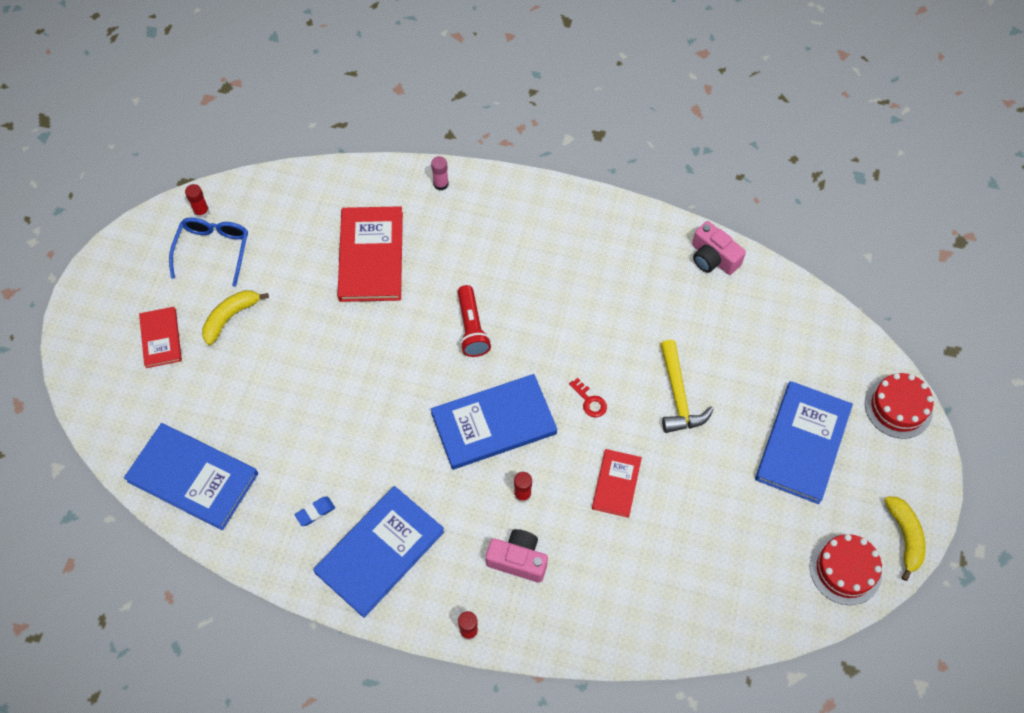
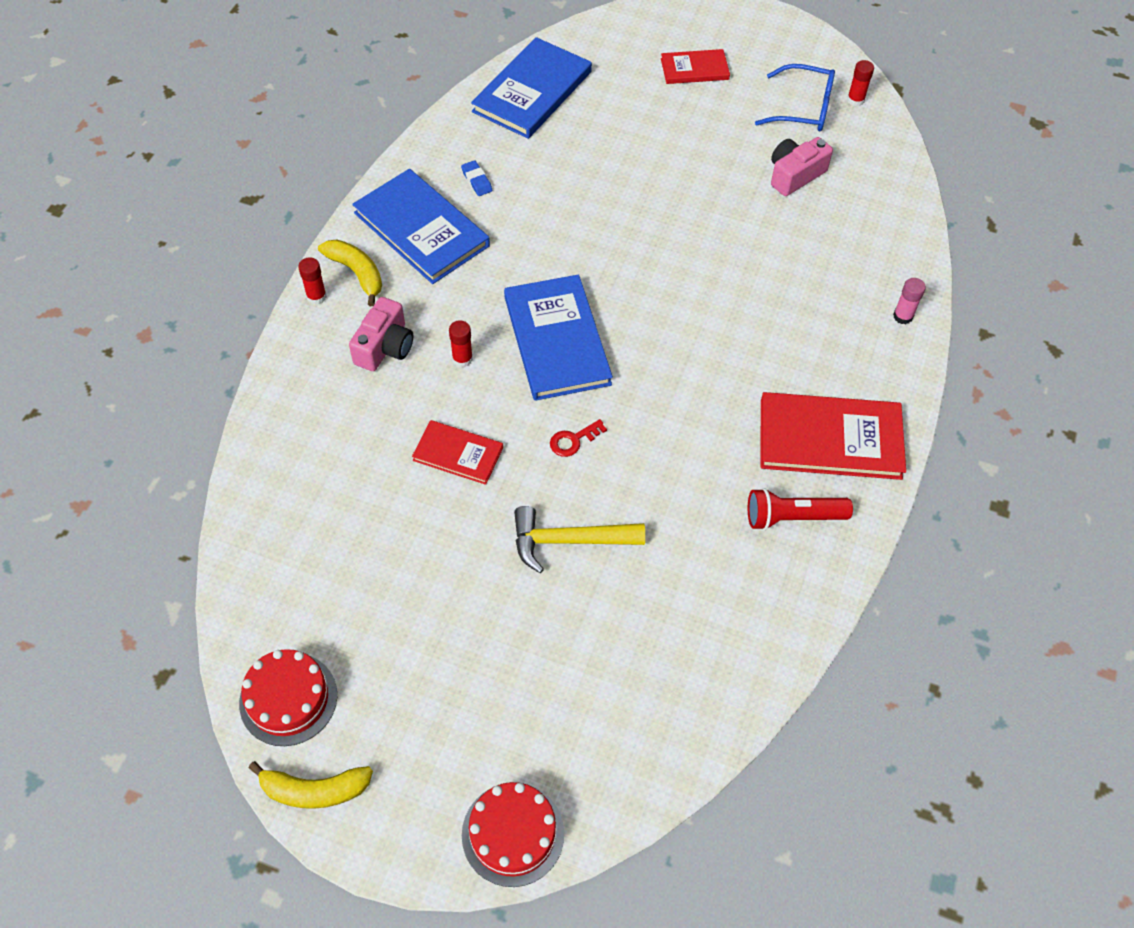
camera: 95 degrees right, 5 degrees down
yellow banana [202,290,269,345] -> yellow banana moved to [318,239,382,306]
red book [337,206,403,302] -> red book moved to [761,392,906,480]
red flashlight [458,285,491,357] -> red flashlight moved to [748,488,853,530]
pink camera [692,221,746,275] -> pink camera moved to [771,137,833,196]
blue book [755,381,853,504] -> none

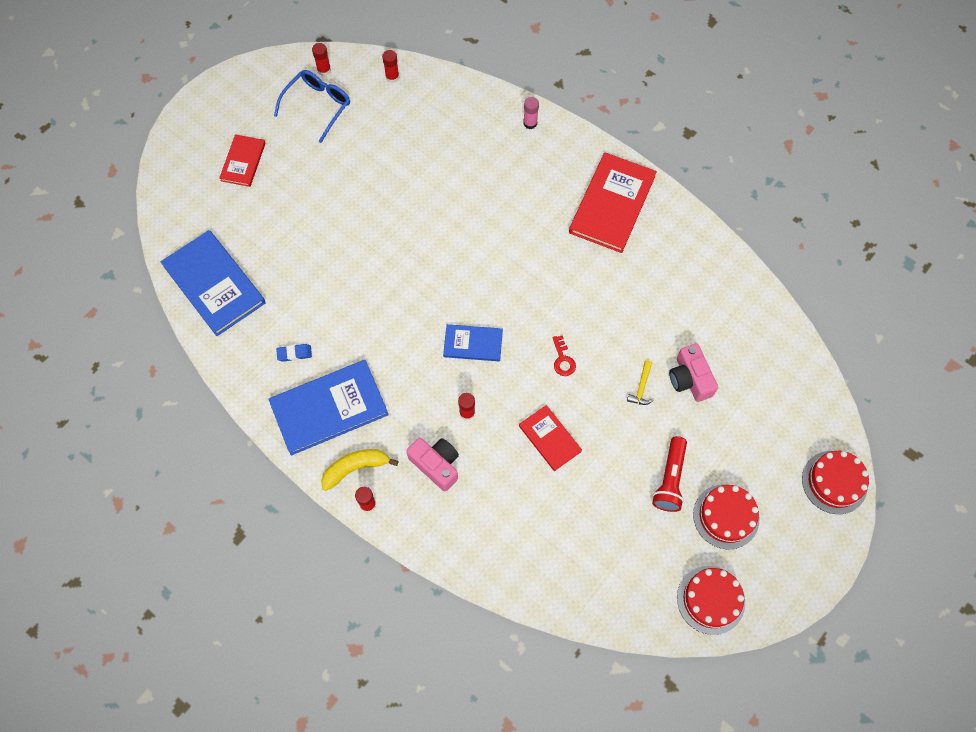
camera: 70 degrees left, 10 degrees up
yellow banana [249,761,373,809] -> none
red book [412,420,503,485] -> red book turned 75 degrees counterclockwise [519,405,582,471]
blue book [504,275,613,401] -> blue book [443,324,503,361], size x0.56
yellow hammer [514,506,645,573] -> yellow hammer [627,360,654,405], size x0.52
red flashlight [748,488,853,530] -> red flashlight moved to [652,436,687,512]
pink camera [771,137,833,196] -> pink camera moved to [669,344,718,402]
none -> red glue stick [382,50,399,83]
none -> red cake [693,484,759,550]

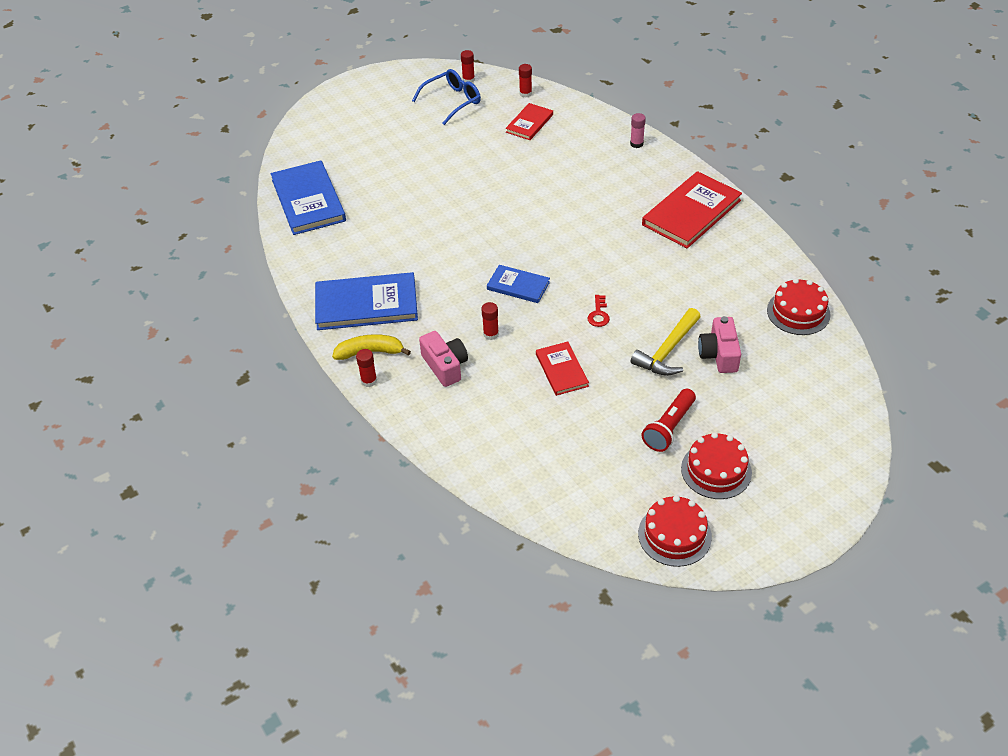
camera: 20 degrees right, 20 degrees down
red book [219,134,266,187] -> red book moved to [506,103,553,140]
blue eraser [276,344,312,362] -> none
yellow hammer [627,360,654,405] -> yellow hammer [631,308,701,376], size x1.92
red cake [802,451,869,514] -> red cake moved to [767,278,831,335]

